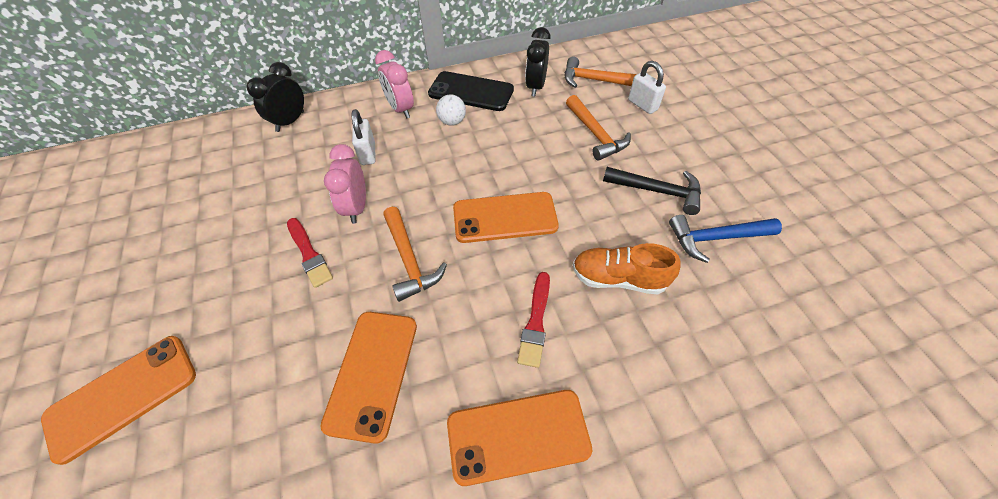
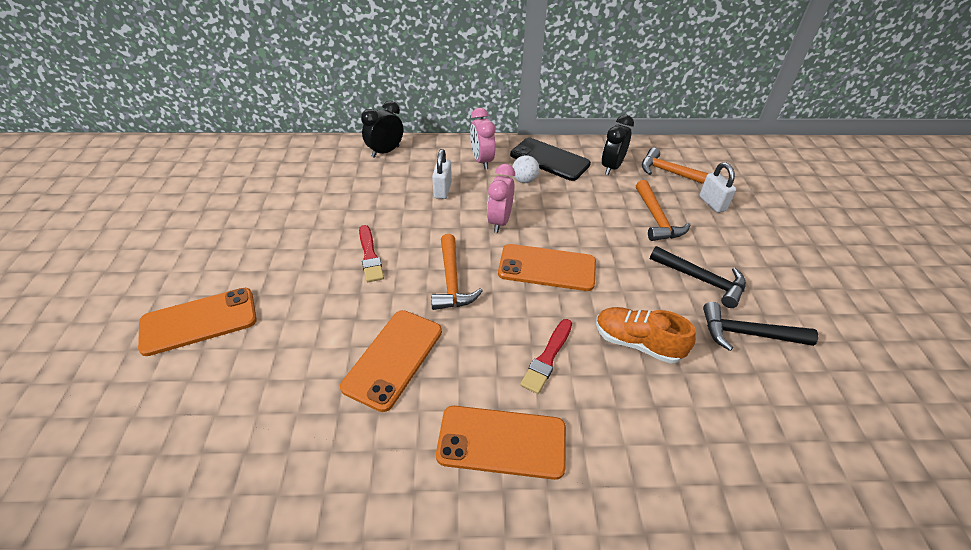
camera: 15 degrees right, 10 degrees down
pink clock [324,144,366,224] -> pink clock moved to [487,164,515,233]
blue hammer [669,215,782,263] -> black hammer [703,302,818,351]

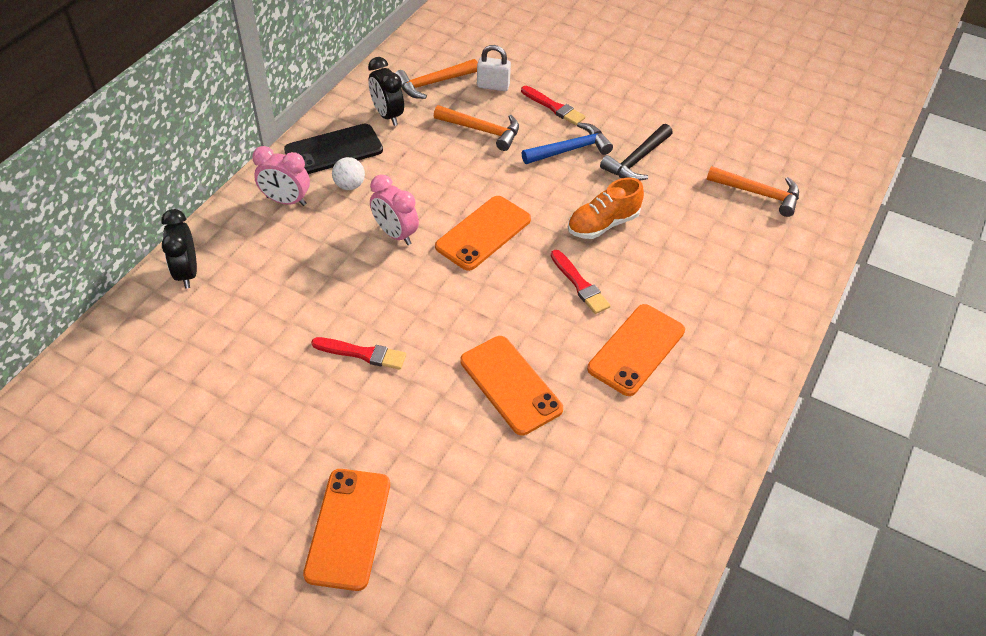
camera: 60 degrees left, 5 degrees up
orange hammer [431,234,483,310] -> orange hammer moved to [706,166,799,217]
white padlock [432,149,452,199] -> none
black hammer [650,246,746,308] -> blue hammer [522,122,613,164]
none -> red brush [521,86,585,125]

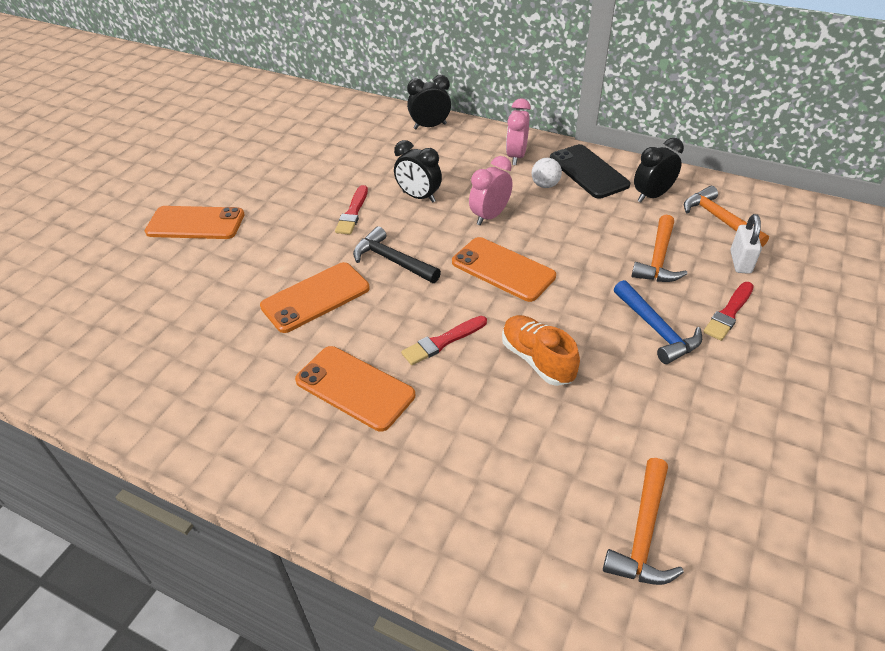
camera: 90 degrees right, 5 degrees down
black hammer [600,124,673,181] -> black hammer moved to [353,226,441,283]
none -> black clock [394,140,442,203]

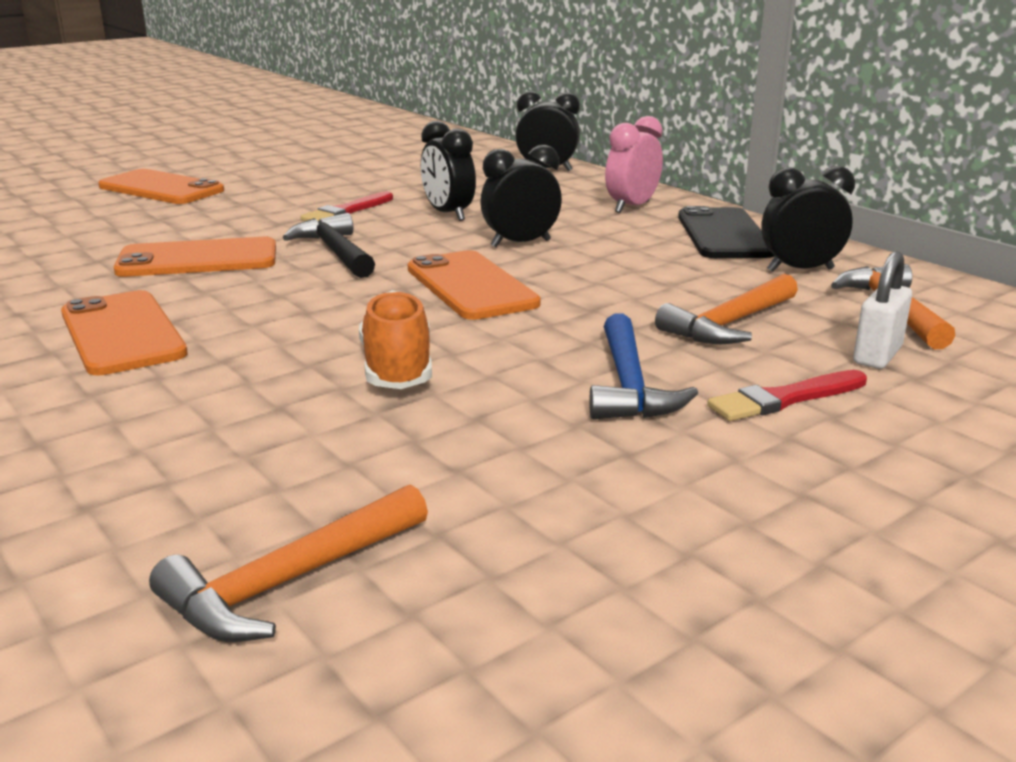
camera: 25 degrees right, 20 degrees down
red brush [401,316,487,365] -> none
pink clock [469,156,513,225] -> black clock [480,145,562,247]
white ball [532,158,562,188] -> none

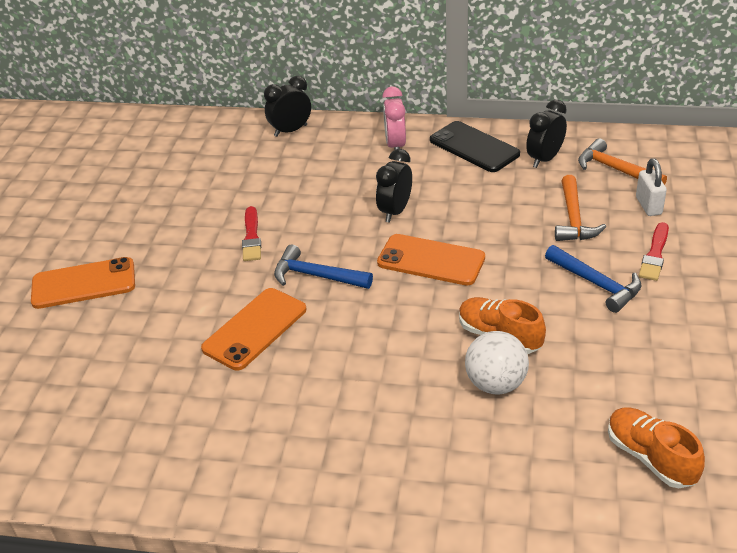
camera: 40 degrees left, 15 degrees up
orange phone [61,290,188,375] -> none
orange hammer [149,484,428,642] -> orange shoe [608,408,705,488]
black hammer [283,213,375,278] -> blue hammer [274,244,373,289]
black clock [421,121,476,221] -> none
none -> white ball [465,331,529,395]

